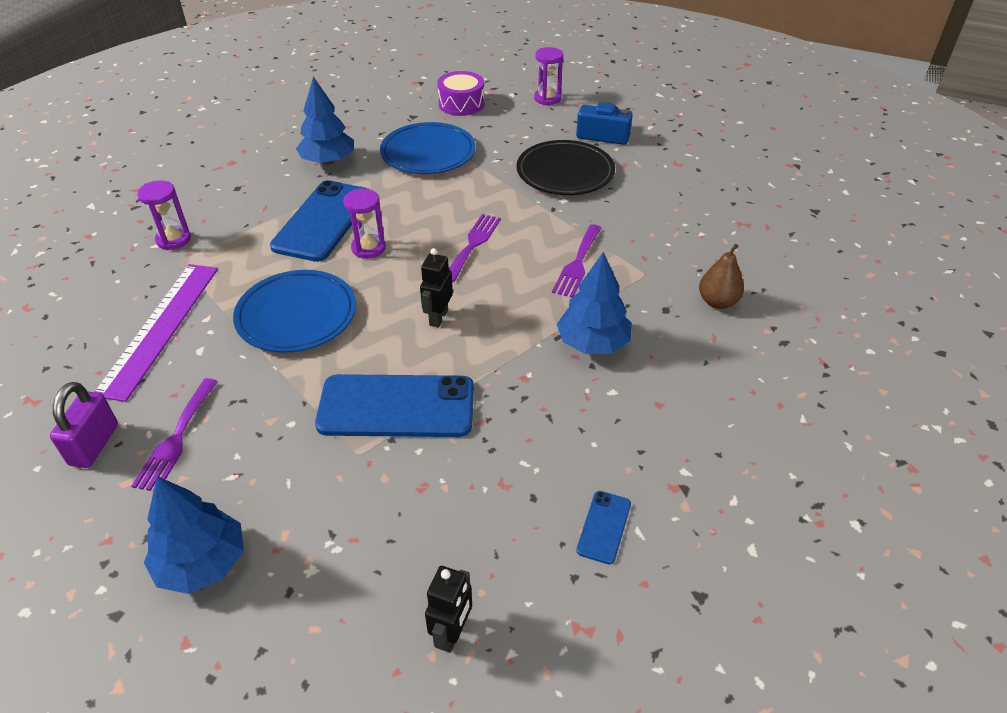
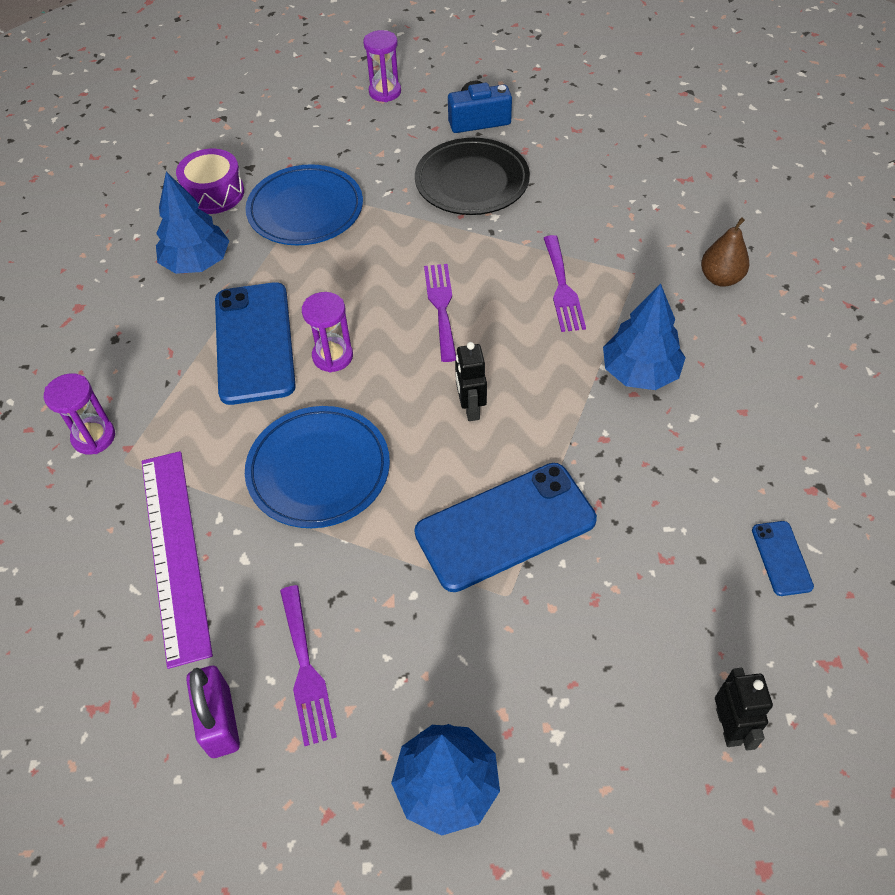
camera: 25 degrees left, 10 degrees up
purple drum [437,71,485,116] -> purple drum moved to [176,149,244,214]

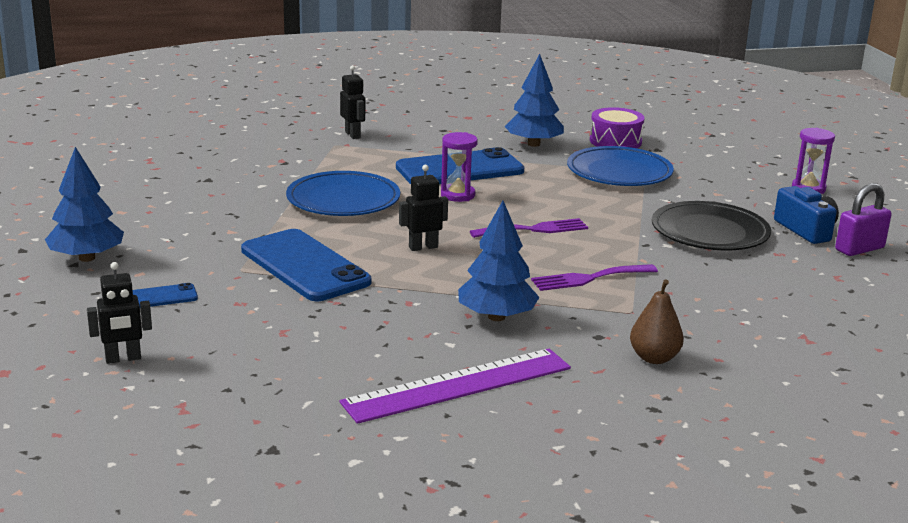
camera: 75 degrees right, 30 degrees down
purple hourglass [44,373,115,455] -> black robot [340,65,365,139]
purple ruler [142,451,213,669] -> purple ruler moved to [339,349,571,424]
purple padlock [186,666,240,758] -> purple padlock moved to [835,183,892,256]
purple fork [280,585,337,746] -> none
blue phone [752,521,814,596] -> blue phone moved to [133,283,198,307]

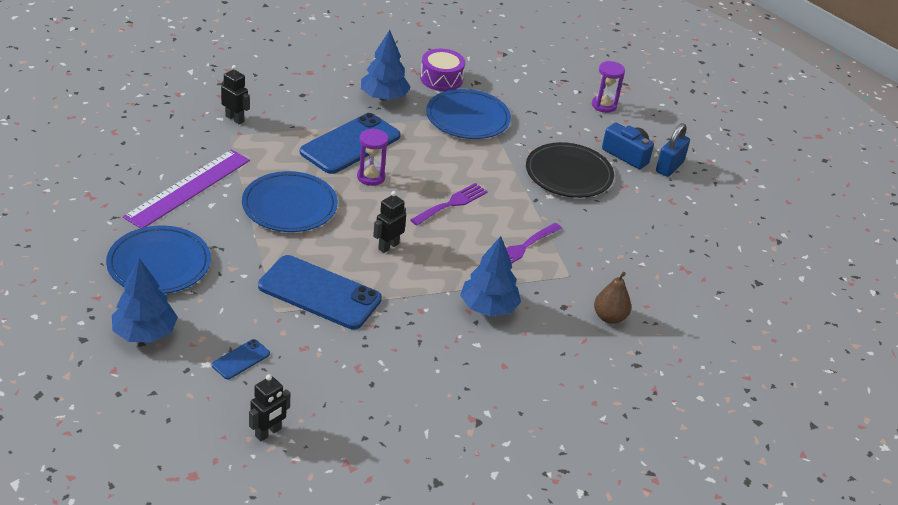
camera: 30 degrees left, 15 degrees up
purple ruler [339,349,571,424] -> purple ruler moved to [123,149,250,228]
purple padlock [835,183,892,256] -> blue padlock [656,123,690,177]
none -> blue plate [106,225,211,294]

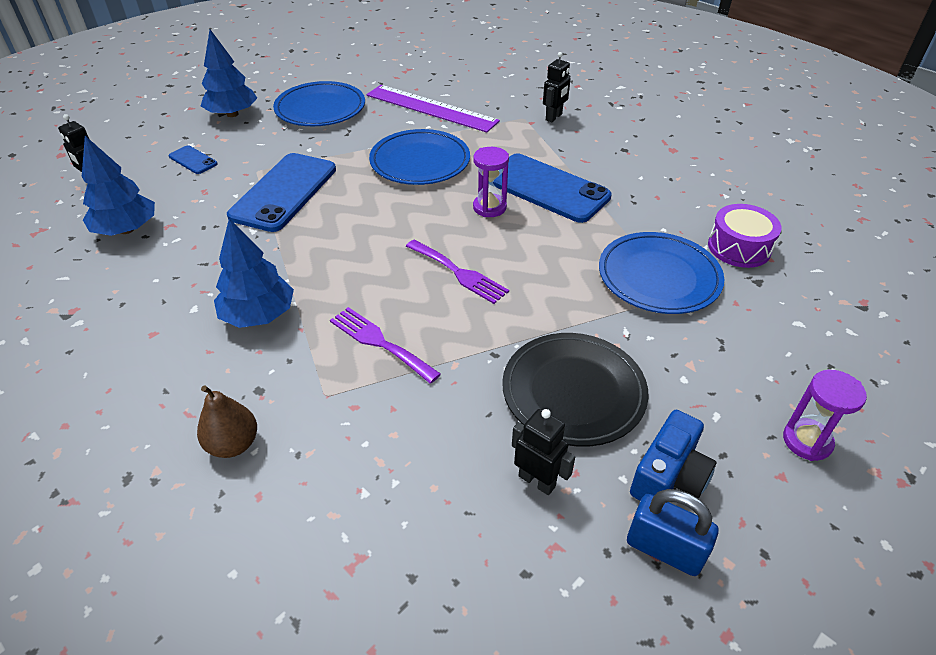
camera: 90 degrees right, 5 degrees up
blue tree [361,30,411,101] -> blue tree moved to [82,136,155,236]
black robot [373,191,406,253] -> black robot moved to [512,409,575,495]

